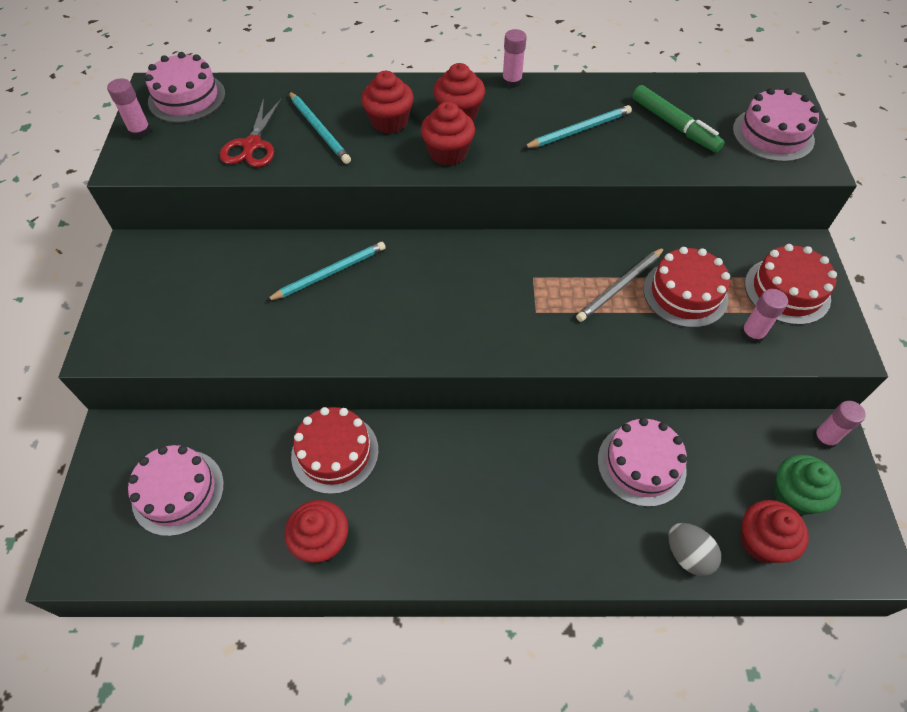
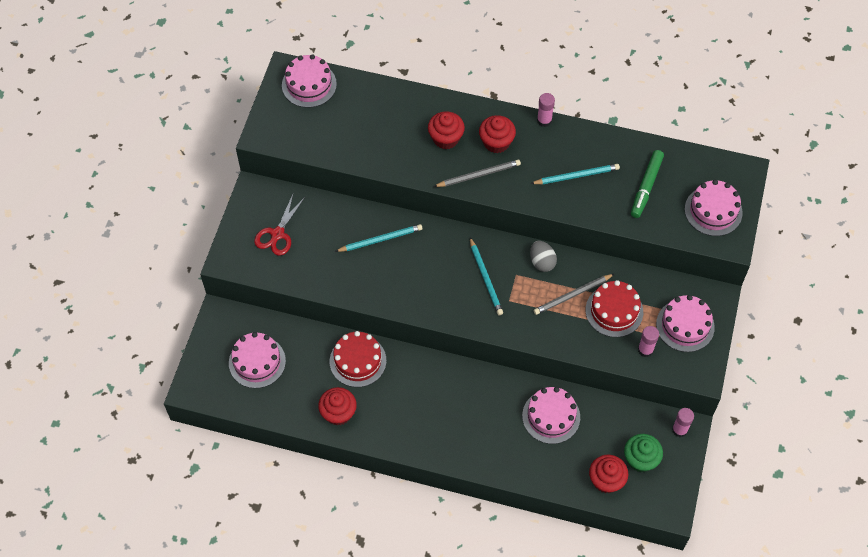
camera: 15 degrees right, 5 degrees up
pink glue stick [107,78,151,139] -> none
red scissors [220,98,281,167] -> red scissors moved to [254,192,306,256]
turquoise pencil [289,91,351,164] -> turquoise pencil moved to [470,238,503,315]
red cupcake [421,102,475,166] -> grey pencil [433,160,521,187]
green marker [632,85,725,153] -> green marker turned 45 degrees clockwise [631,150,664,218]
grey egg [669,523,721,576] -> grey egg moved to [530,241,557,272]
red cake [745,244,837,325] -> pink cake [656,295,715,352]

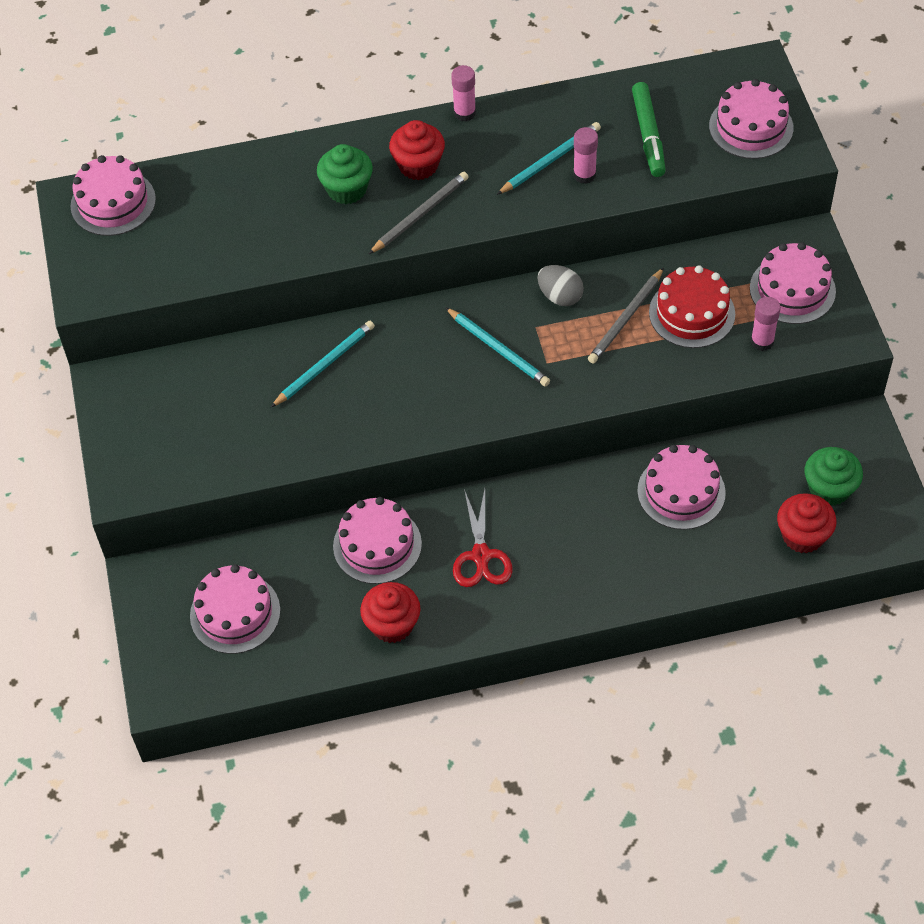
camera: 25 degrees left, 5 degrees down
red scissors [254,192,306,256] -> red scissors moved to [453,489,513,587]
red cake [330,331,386,387] -> pink cake [333,497,422,584]
red cupcake [428,111,465,149] -> green cupcake [317,144,373,204]
pink glue stick [672,408,694,437] -> pink glue stick moved to [573,127,598,184]

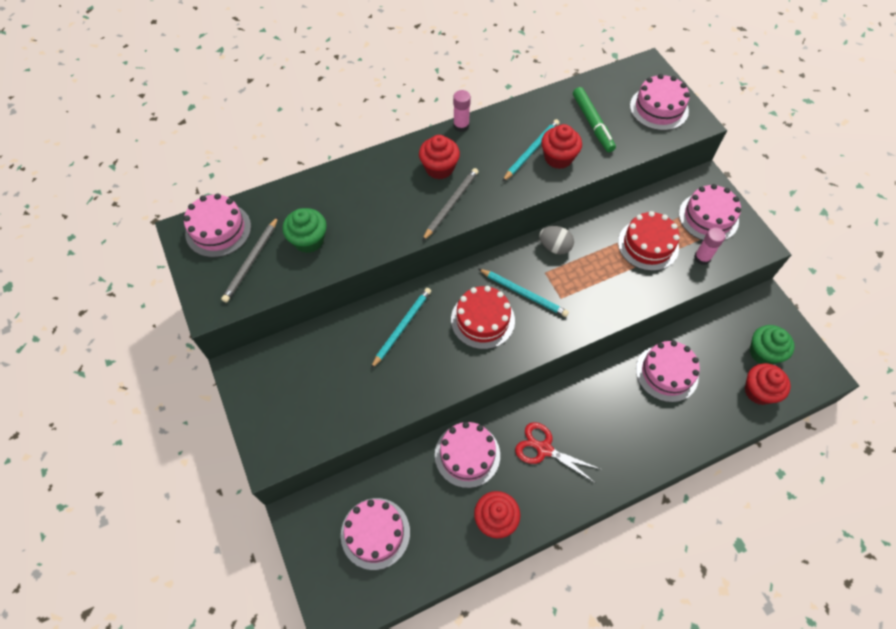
camera: 15 degrees left, 5 degrees up
green cupcake [317,144,373,204] -> green cupcake moved to [282,208,327,253]
red scissors [453,489,513,587] -> red scissors turned 135 degrees clockwise [515,422,602,483]
pink glue stick [573,127,598,184] -> red cupcake [541,124,582,169]
grey pencil [588,268,664,363] -> grey pencil moved to [221,217,278,303]
none -> red cake [451,286,515,349]

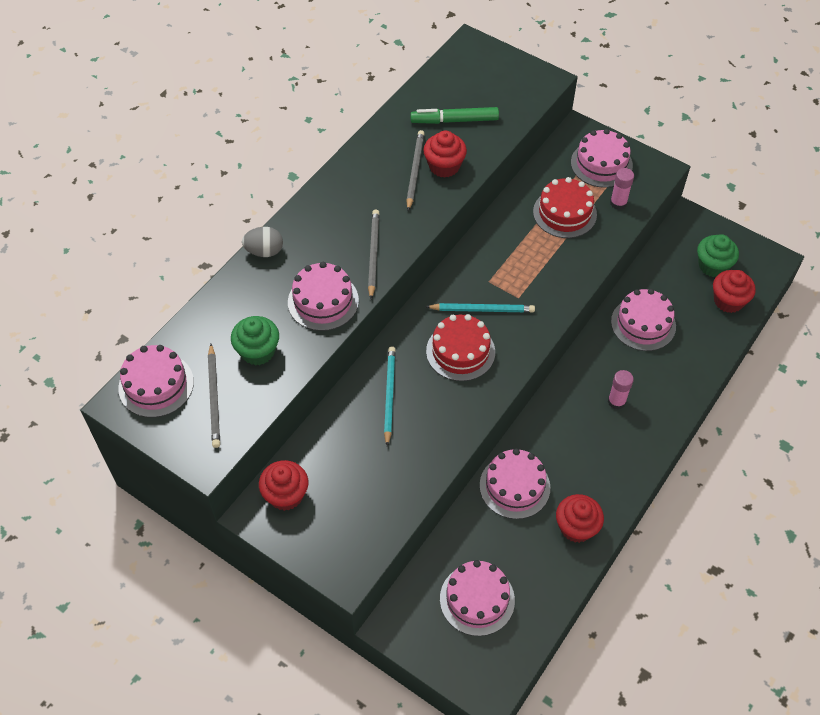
camera: 30 degrees left, 5 degrees down
red cupcake [419,135,460,179] -> red cupcake moved to [259,460,308,511]
pink glue stick [453,90,471,132] -> pink glue stick moved to [608,370,634,410]
turquoise pencil [502,119,560,182] -> grey pencil [406,130,425,211]
red scissors [515,422,602,483] -> none
grey egg [539,226,574,254] -> grey egg moved to [242,227,283,257]
green marker [573,87,616,152] -> green marker turned 135 degrees clockwise [410,107,499,124]
pink cake [630,74,690,131] -> pink cake moved to [288,262,359,331]

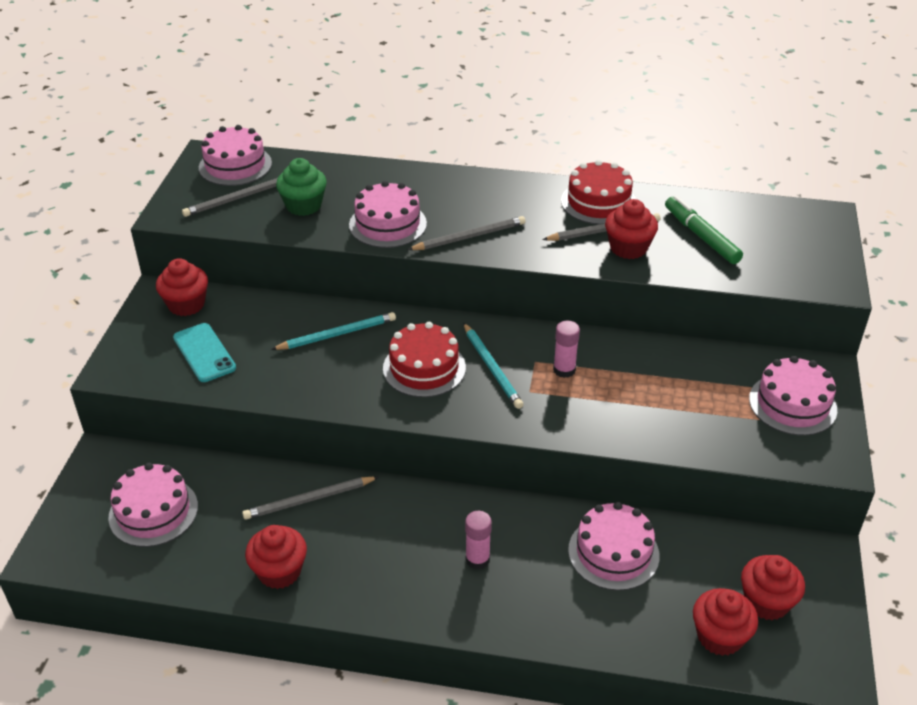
camera: 65 degrees right, 15 degrees down
grey egg [242,227,283,257] -> none
pink cake [480,449,550,519] -> grey pencil [242,476,378,520]
red cake [533,177,597,238] -> red cake moved to [561,160,636,224]
pink glue stick [610,168,634,210] -> pink glue stick moved to [553,321,580,378]
green cupcake [697,234,739,277] -> red cupcake [741,555,805,620]
none -> turquoise phone [173,323,236,382]

